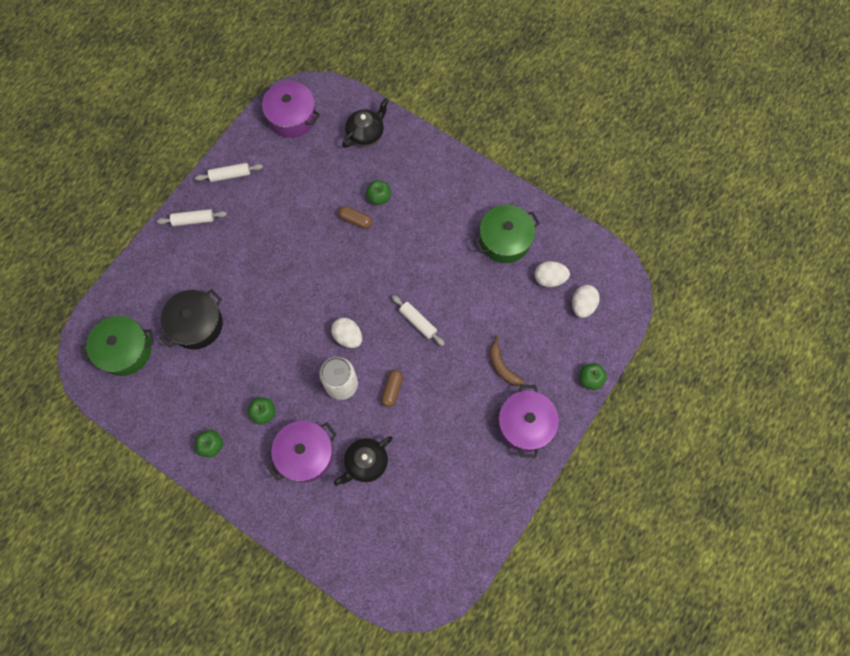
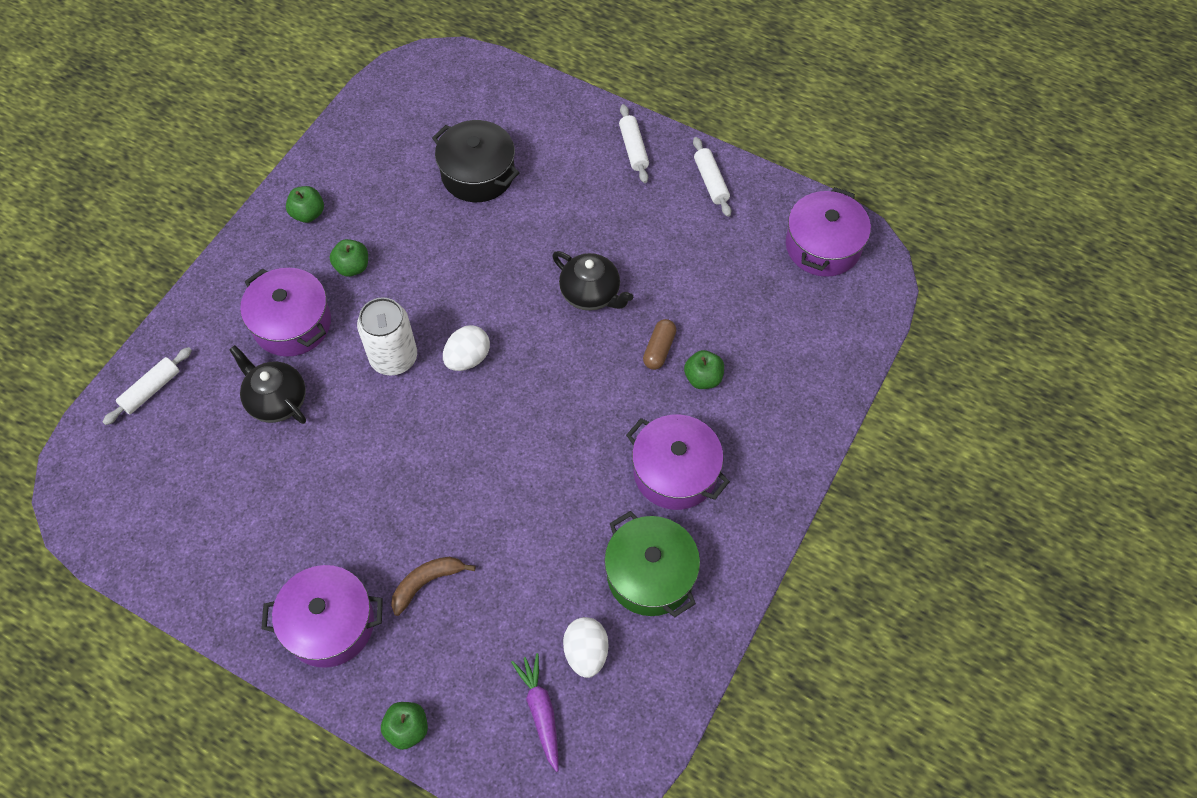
camera: 85 degrees right, 10 degrees down
green pot [81,316,154,376] -> none
black teapot [342,98,389,148] -> black teapot moved to [552,251,633,311]
brown capsule [381,370,403,407] -> none
white rolling pin [392,295,445,346] -> white rolling pin moved to [103,347,192,425]
white egg [572,285,600,318] -> purple carrot [511,653,559,772]
none -> purple pot [626,415,730,510]

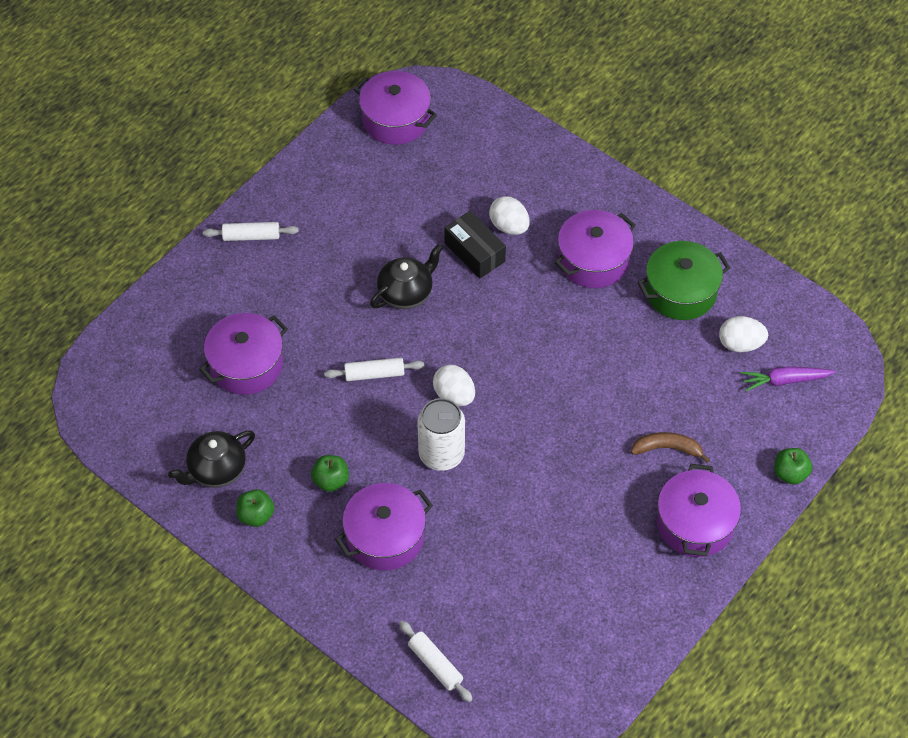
camera: 80 degrees left, 5 degrees down
black teapot [229,345,306,424] -> black teapot moved to [168,431,255,488]
brown banana [391,557,476,616] -> brown banana turned 120 degrees clockwise [631,432,710,463]
black pot [432,120,520,202] -> purple pot [199,313,288,395]
brown capsule [643,319,676,370] -> black box [444,211,506,278]
green apple [684,350,724,389] -> white egg [489,196,530,235]
white rolling pin [693,137,731,217] -> white rolling pin moved to [324,357,424,381]

